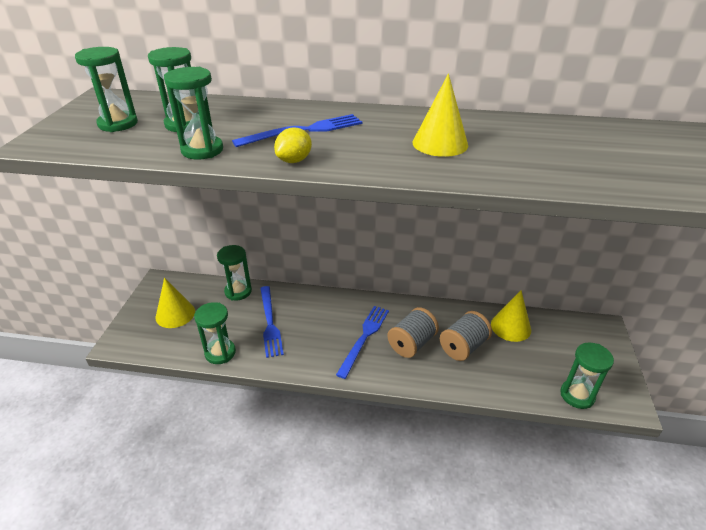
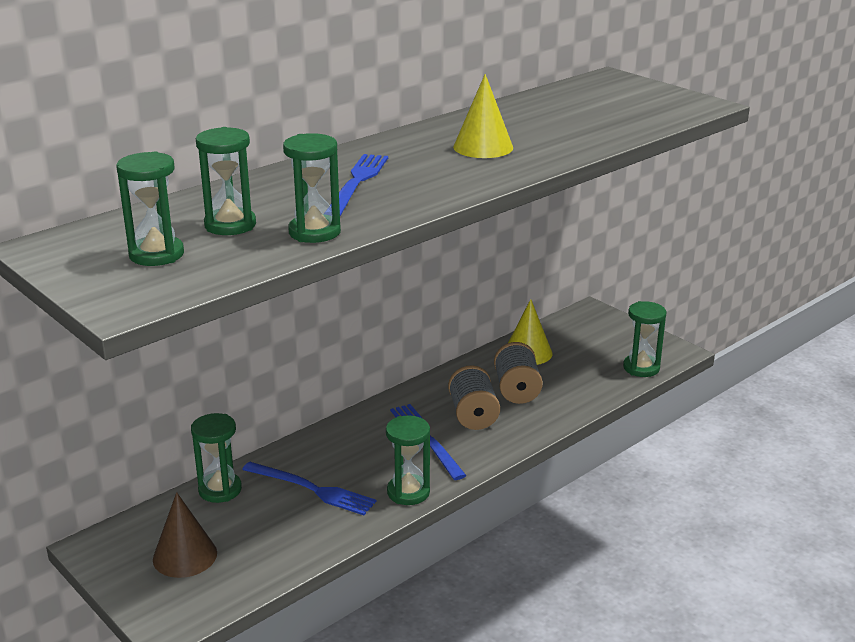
camera: 50 degrees left, 10 degrees down
yellow cone [156,278,195,328] -> brown cone [153,492,217,578]
green hourglass [194,302,236,364] -> green hourglass moved to [386,416,430,505]
yellow lemon [274,127,312,163] -> none

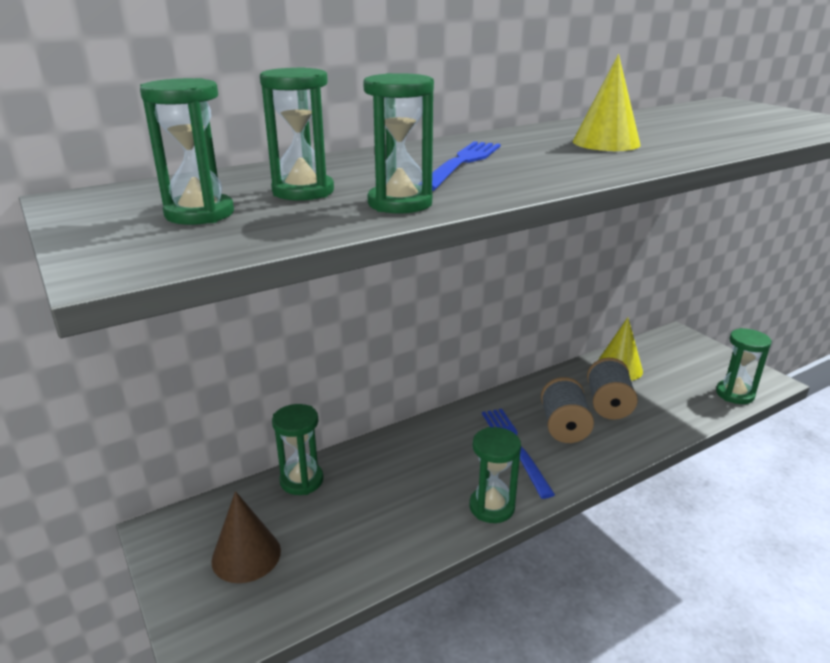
camera: 10 degrees right, 0 degrees up
blue fork [242,462,376,515] -> none

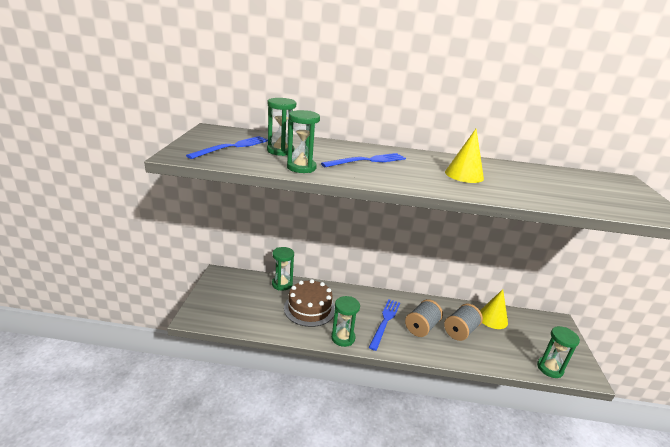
camera: 35 degrees right, 0 degrees up
green hourglass [140,78,234,225] -> blue fork [186,136,268,159]
brown cone [211,491,281,583] -> none
none -> brown cake [284,279,335,327]

